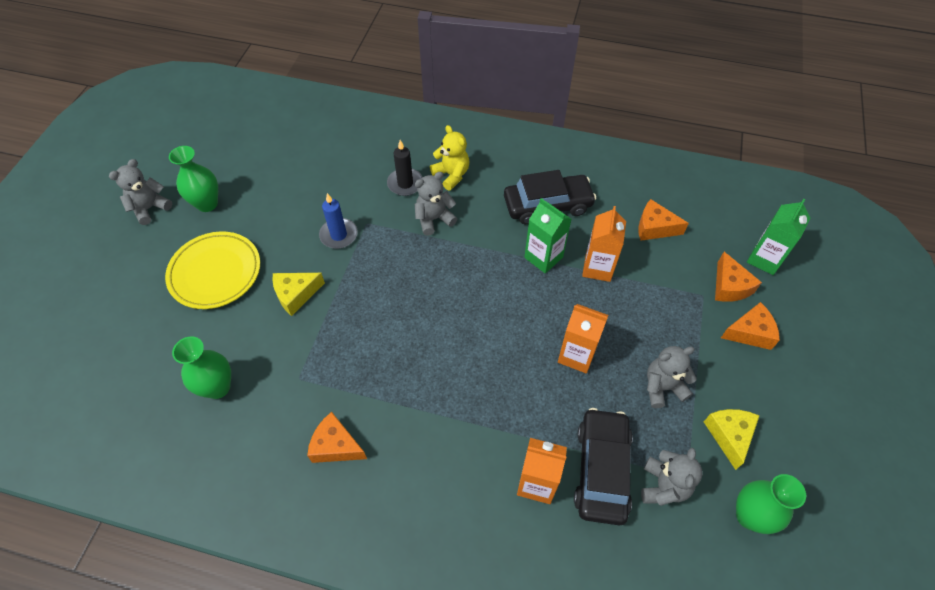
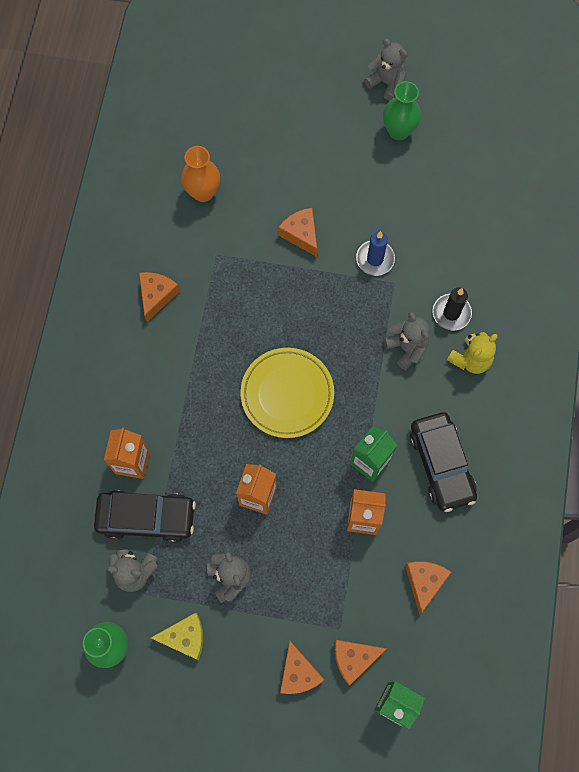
camera: 85 degrees right, 15 degrees up
yellow plate [165,231,260,309] -> yellow plate moved to [240,348,334,438]
green vase [172,336,231,399] -> orange vase [181,146,220,202]
yellow cheese [272,273,325,316] -> orange cheese [278,208,317,257]

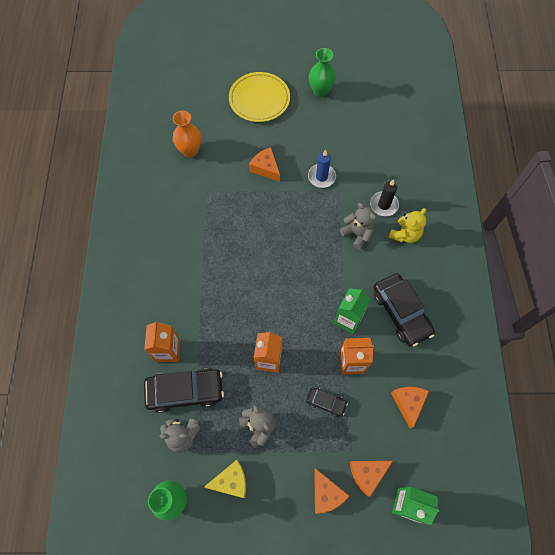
camera: 10 degrees left, 5 degrees down
orange cheese [139,272,180,322] -> none
yellow plate [240,348,334,438] -> yellow plate moved to [229,72,290,122]
grey teddy bear [364,38,408,101] -> none
none -> black car [306,388,348,417]

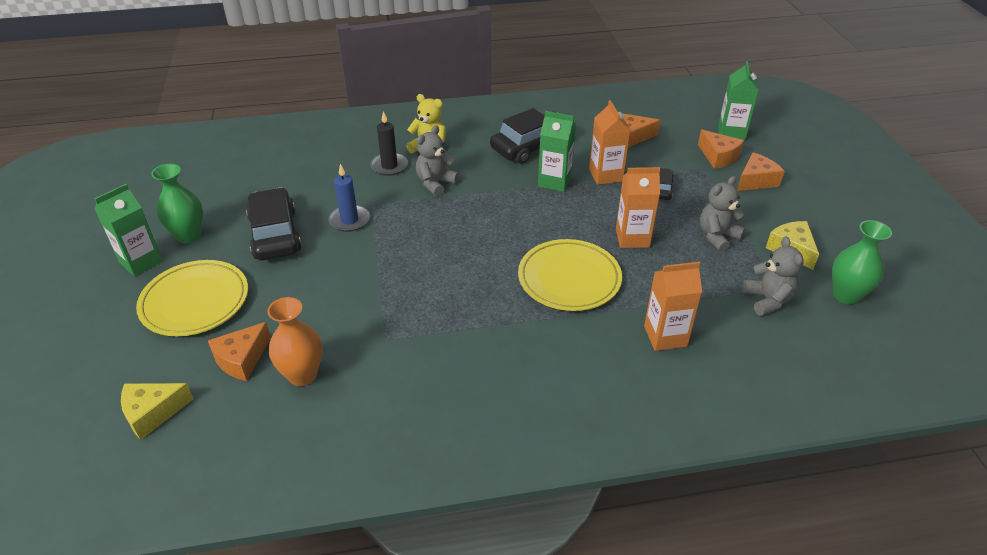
camera: 100 degrees left, 25 degrees down
black car [144,368,224,413] -> black car moved to [246,188,302,260]
orange cheese [249,147,280,182] -> orange cheese moved to [208,322,271,381]
none -> green carton [94,184,163,277]
none -> yellow cheese [121,383,193,440]
none -> yellow plate [518,239,622,311]

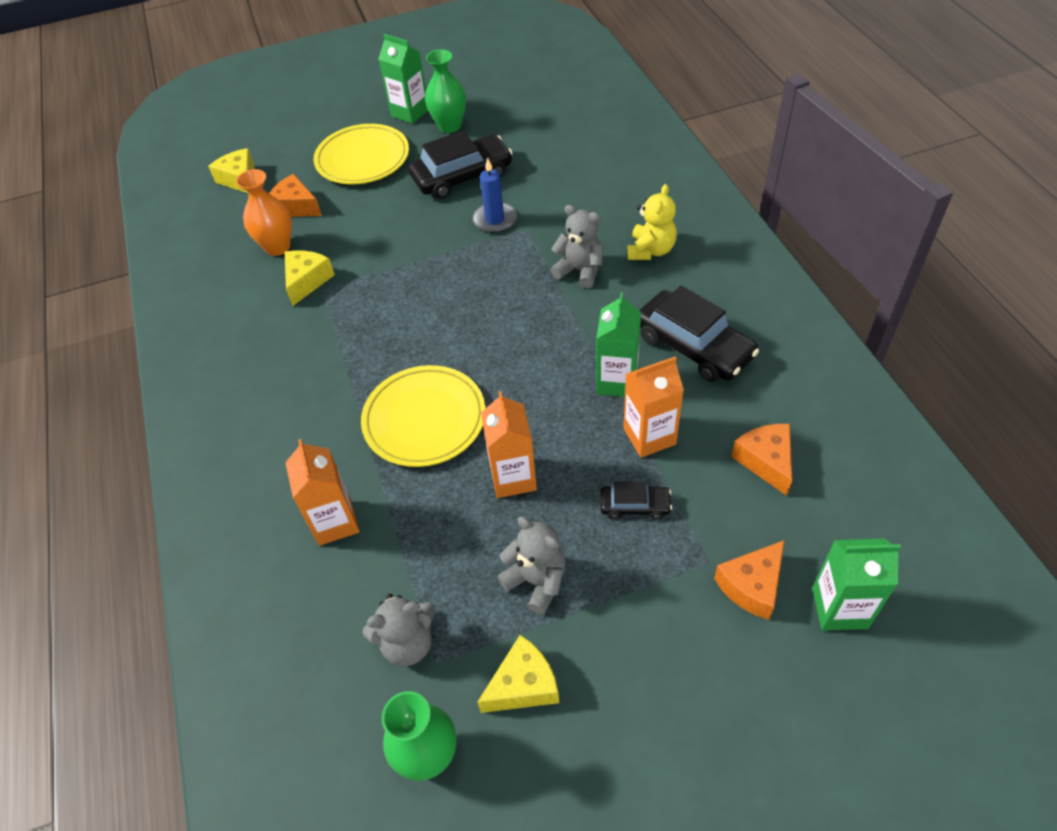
camera: 85 degrees right, 10 degrees up
black candle [370,111,408,176] -> none
orange cheese [737,152,785,191] -> none
none -> yellow cheese [285,250,335,306]

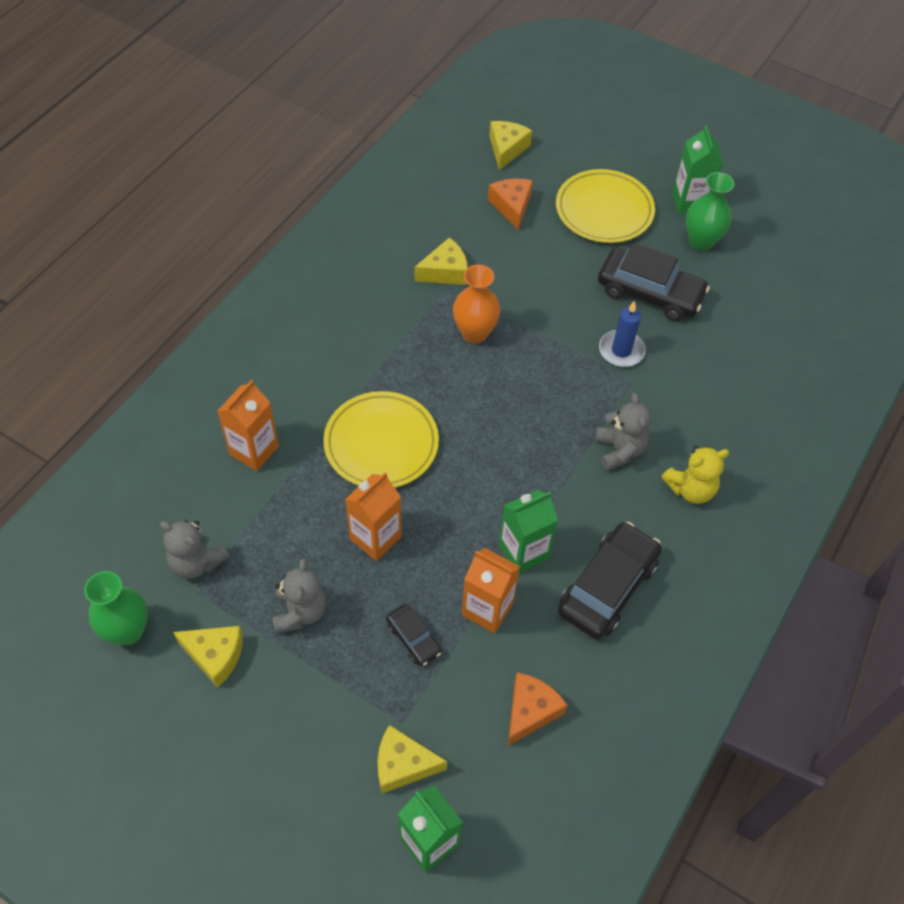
camera: 45 degrees right, 5 degrees up
orange vase [236,169,292,256] -> orange vase moved to [453,264,500,344]
black car [639,285,759,382] -> black car turned 150 degrees counterclockwise [558,522,662,639]
orange cheese [714,540,784,620] -> yellow cheese [378,725,447,794]

